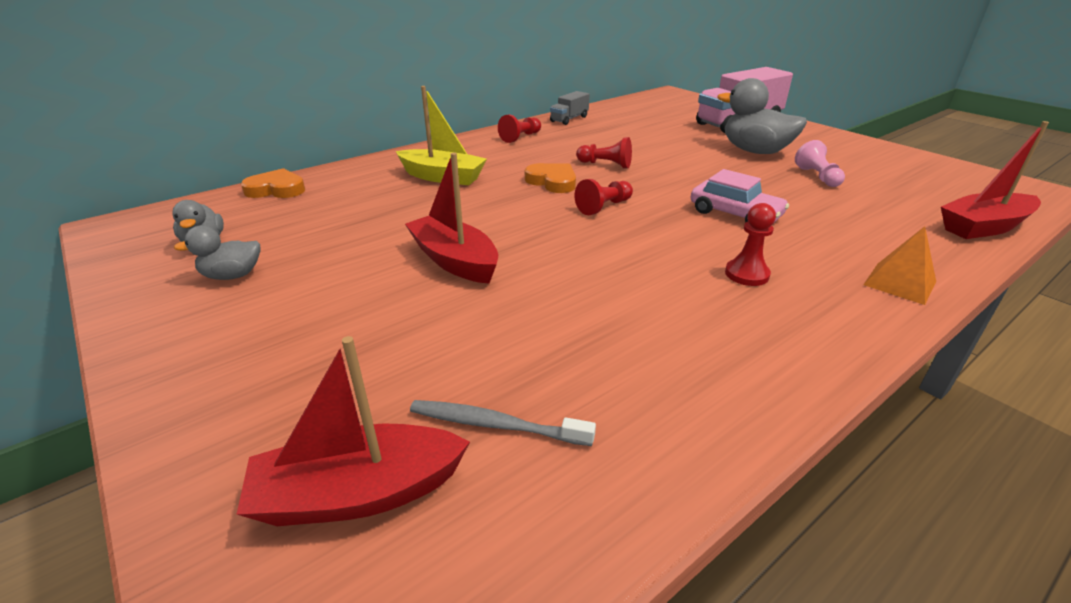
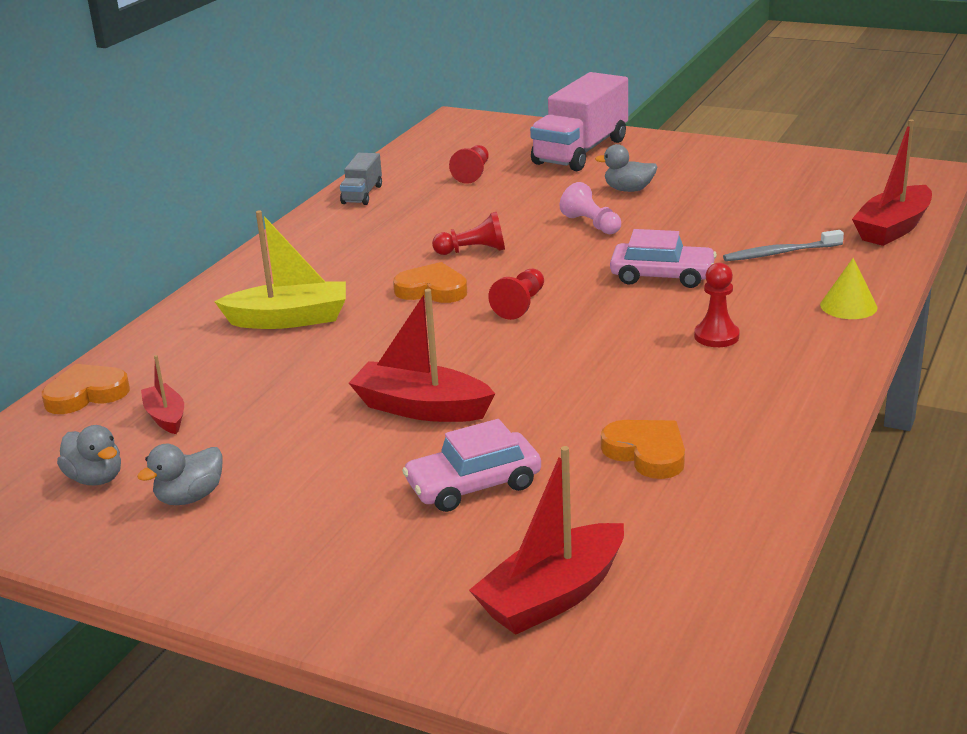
camera: 25 degrees left, 5 degrees down
grey toothbrush [410,400,596,446] -> grey toothbrush moved to [723,230,844,261]
red pawn [498,115,541,143] -> red pawn moved to [449,145,489,184]
grey duck [717,78,807,154] -> grey duck [595,144,657,192], size x0.55
pink pawn [795,140,845,187] -> pink pawn moved to [559,182,621,234]
orange pyramid [863,226,936,305] -> yellow cone [820,258,878,319]
none -> red boat [141,355,184,434]
none -> pink car [402,419,541,512]
none -> orange heart [601,420,685,479]

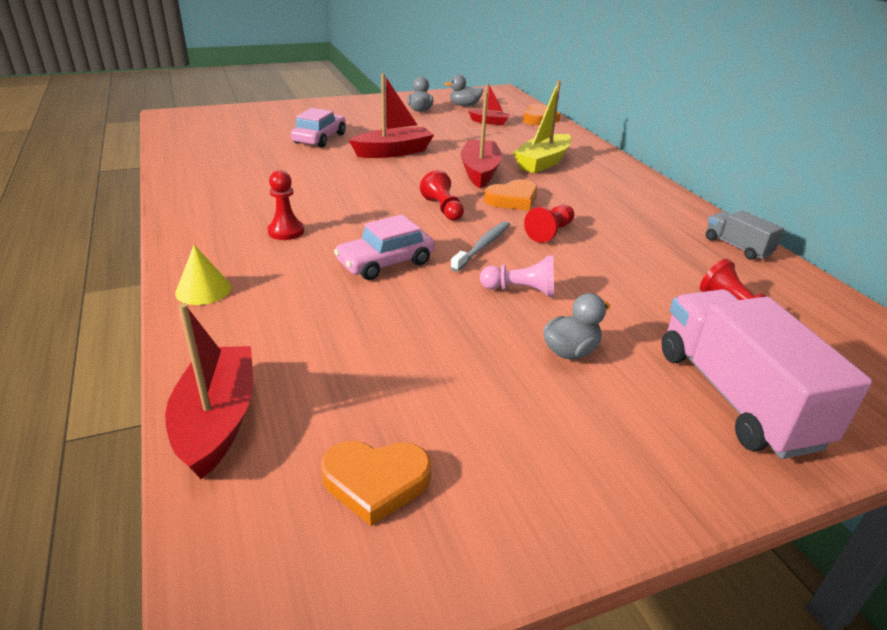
camera: 130 degrees right, 5 degrees up
red boat [469,446,624,635] -> red boat moved to [460,92,502,188]
orange heart [601,420,685,479] -> orange heart moved to [321,441,431,526]
grey toothbrush [723,230,844,261] -> grey toothbrush moved to [450,221,510,272]

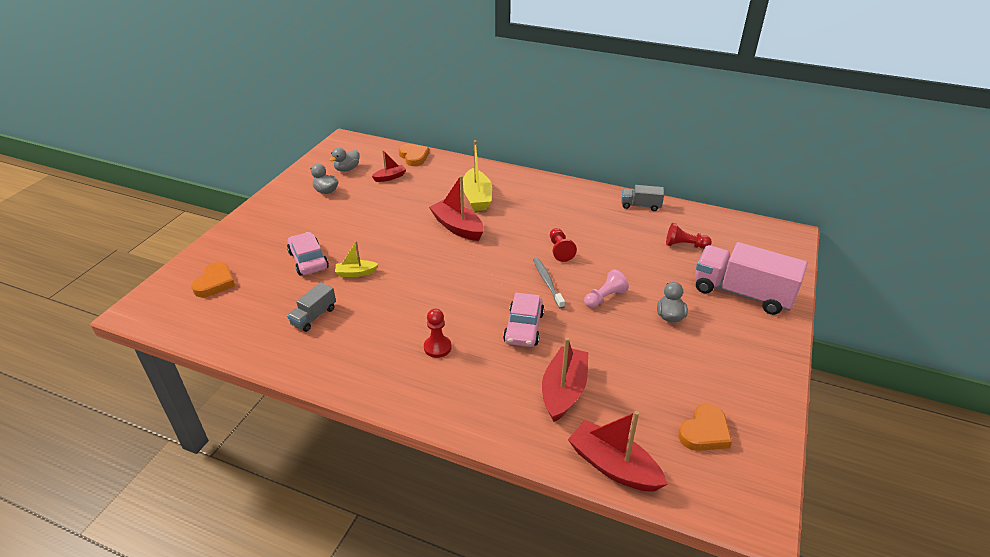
camera: 45 degrees left, 5 degrees up
yellow cone [175,245,231,305] -> none
red boat [349,73,434,158] -> red boat moved to [542,337,588,422]
red pawn [420,170,464,221] -> none
orange heart [484,179,537,211] -> orange heart moved to [191,262,235,297]
none -> grey truck [287,282,336,332]
none -> yellow boat [335,241,378,277]

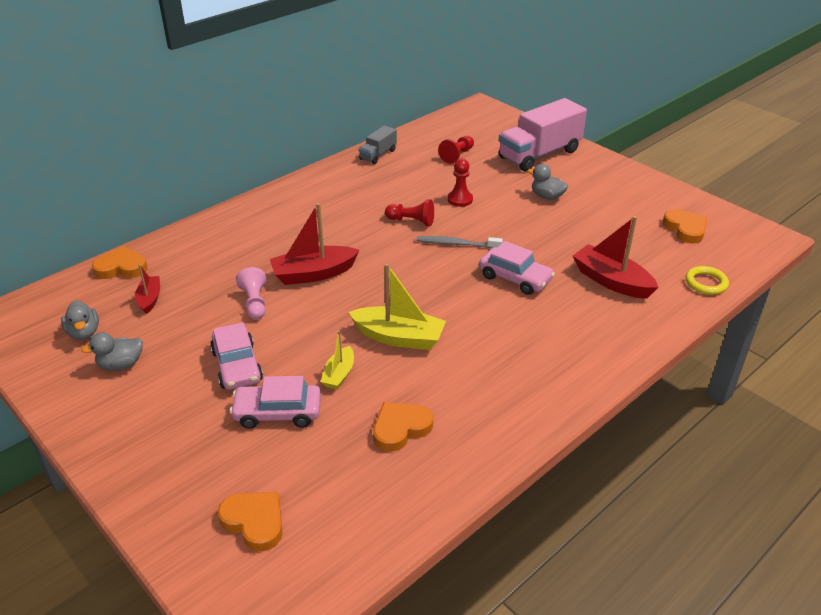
camera: 65 degrees left, 0 degrees up
grey truck [287,282,336,332] -> orange heart [373,402,433,452]
red pawn [424,308,452,358] -> red pawn moved to [448,159,473,207]
yellow boat [463,140,492,211] -> yellow boat moved to [348,263,446,350]
red boat [568,411,668,491] -> yellow ring [685,266,729,295]
pink pawn [584,269,629,308] -> pink pawn moved to [236,267,266,319]
none -> pink car [210,322,263,390]

